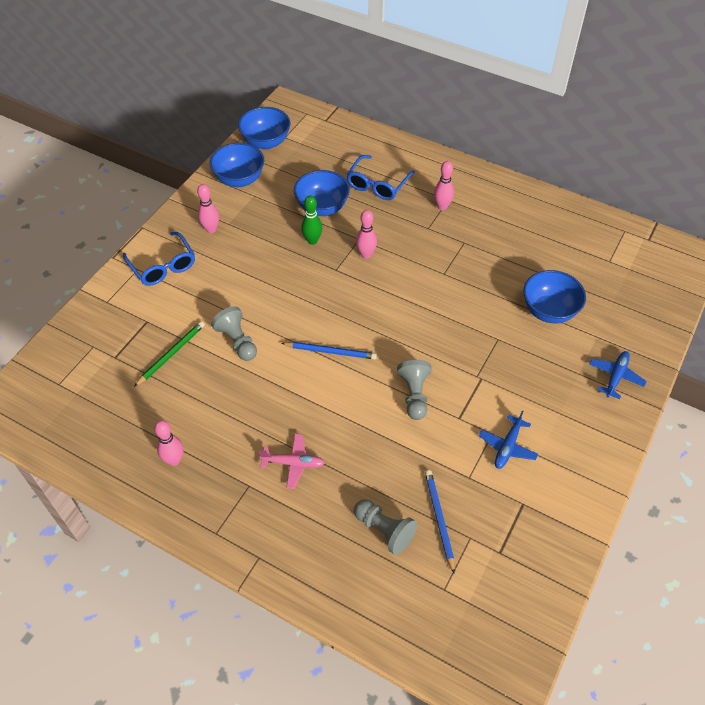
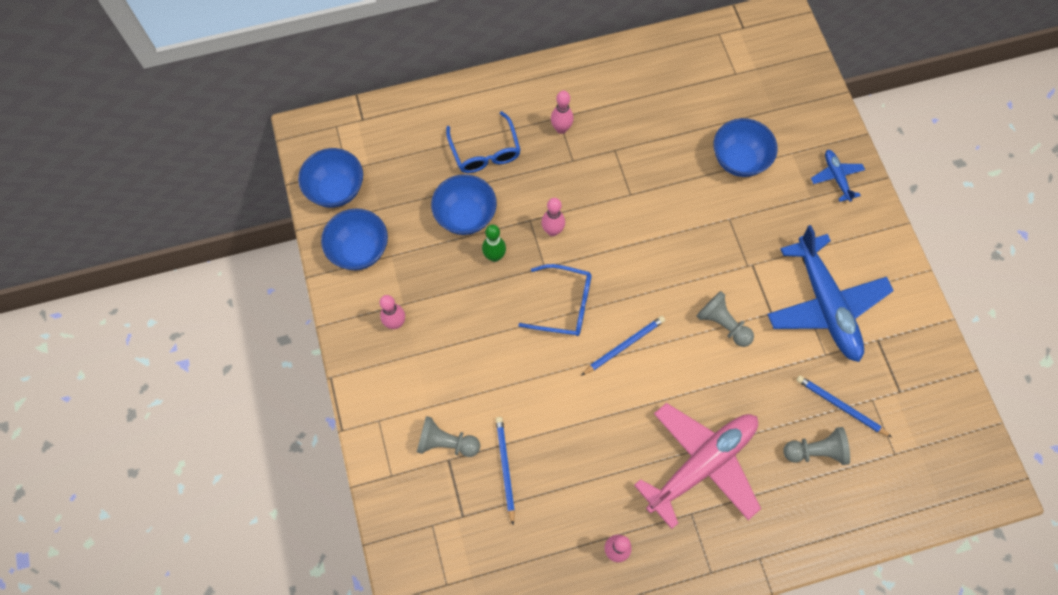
camera: 45 degrees left, 15 degrees up
blue glasses [123,232,195,286] -> blue glasses moved to [518,264,592,336]
green pencil [134,321,205,387] -> blue pencil [496,417,515,525]
grey pawn [211,306,257,361] -> grey pawn moved to [417,416,480,457]
pink plane [258,434,325,489] -> pink plane [634,403,761,529], size x2.19
blue plane [479,411,538,469] -> blue plane [767,225,894,362], size x2.19

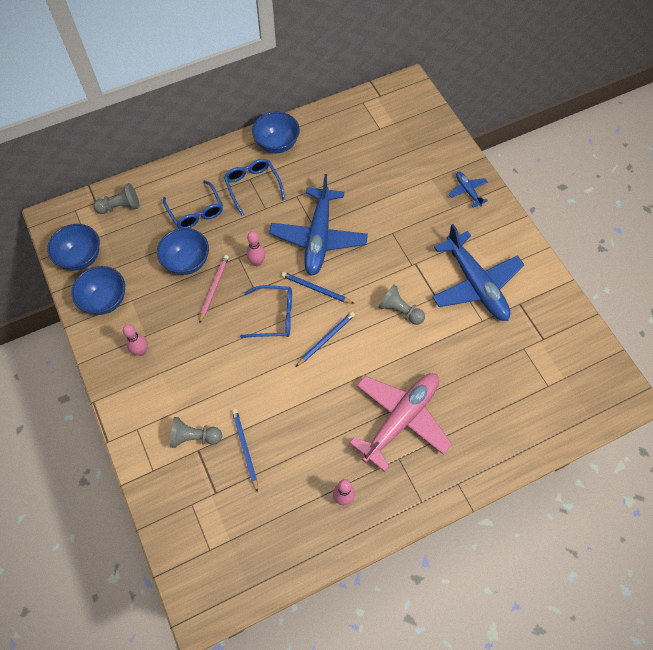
camera: 10 degrees left, 5 degrees down
green bowling pin [482,225,506,262] -> pink pencil [199,255,229,323]
pink bowling pin [551,91,573,134] -> blue glasses [224,159,285,216]
blue bowl [714,118,778,177] -> blue bowl moved to [252,112,300,153]
grey pawn [784,427,850,465] -> grey pawn moved to [94,183,140,214]
blue pencil [796,375,892,437] -> blue pencil moved to [281,272,354,304]
none -> blue plane [269,174,368,276]

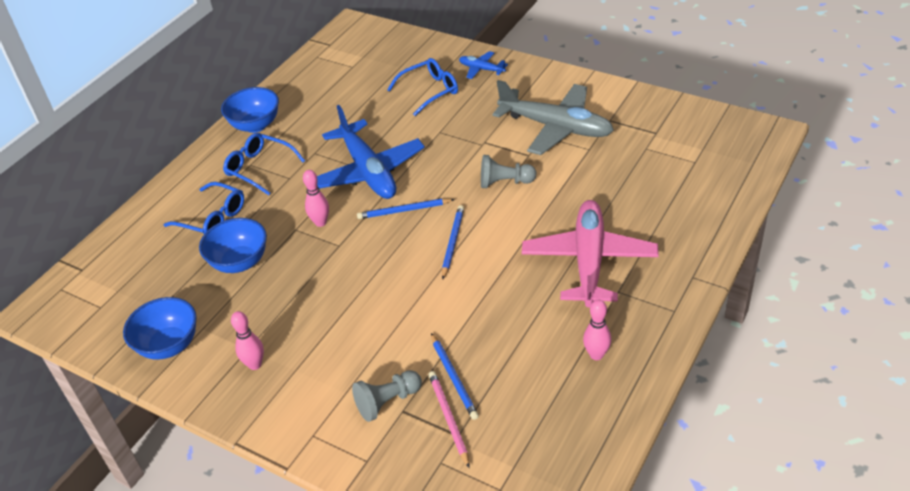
camera: 30 degrees left, 20 degrees down
blue bowl [47,224,100,271] -> none
grey pawn [94,183,140,214] -> none
pink pencil [199,255,229,323] -> pink pencil moved to [428,371,470,468]
blue pencil [232,409,258,493] -> blue pencil turned 150 degrees counterclockwise [431,333,479,420]
blue glasses [240,285,292,338] -> blue glasses moved to [387,58,458,116]
blue plane [432,224,524,321] -> grey plane [492,80,614,155]

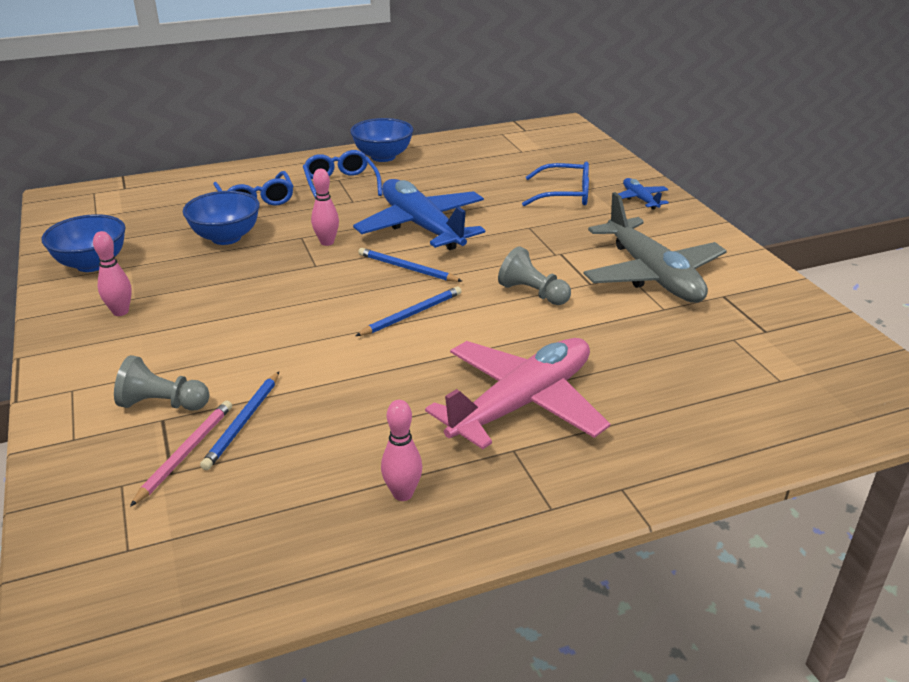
camera: 35 degrees right, 10 degrees down
blue plane [317,105,425,199] -> blue plane turned 135 degrees clockwise [353,179,485,250]

